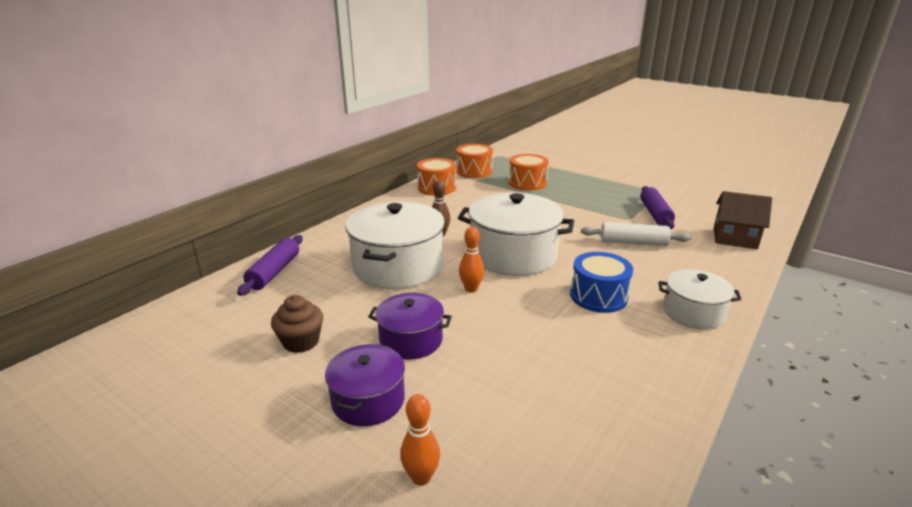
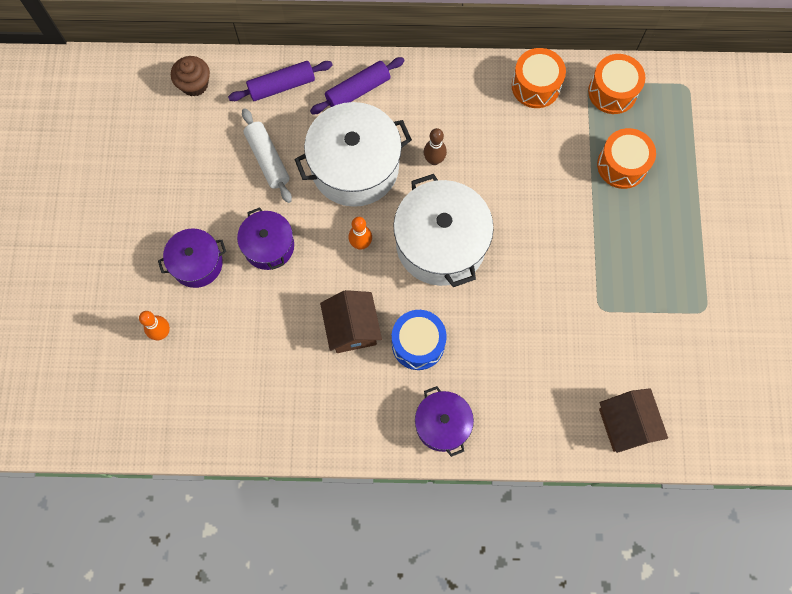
camera: 55 degrees right, 45 degrees up
brown cupcake [271,295,323,353] -> brown cupcake moved to [171,56,210,97]
white rolling pin [581,222,691,246] -> white rolling pin moved to [242,108,292,203]
purple rolling pin [640,186,675,229] -> purple rolling pin moved to [310,57,405,114]
white pot [658,269,742,330] -> purple pot [415,386,474,457]
none -> brown house [320,290,382,353]

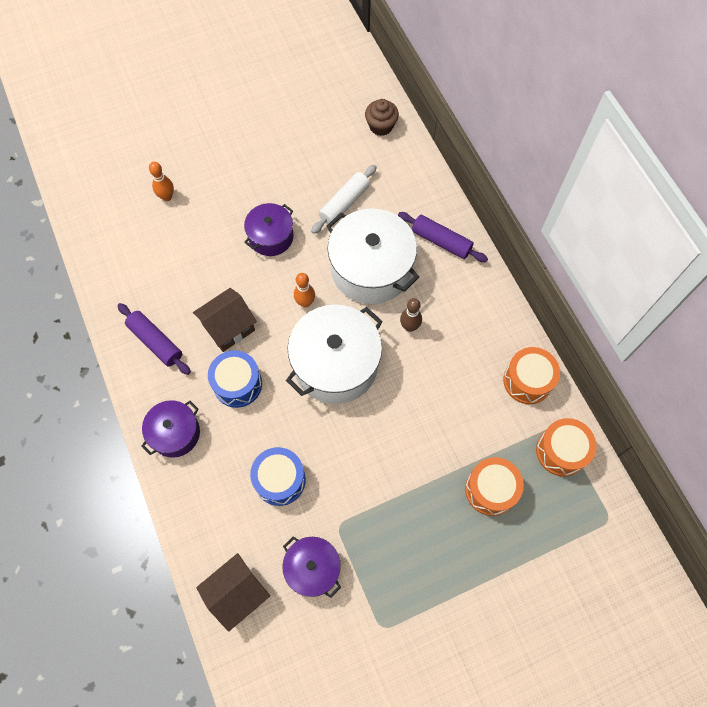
camera: 65 degrees right, 5 degrees down
purple pot [158,229,226,288] -> purple pot moved to [282,537,341,598]
purple rolling pin [228,61,333,101] -> purple rolling pin moved to [117,303,191,375]
none -> blue drum [250,447,306,506]

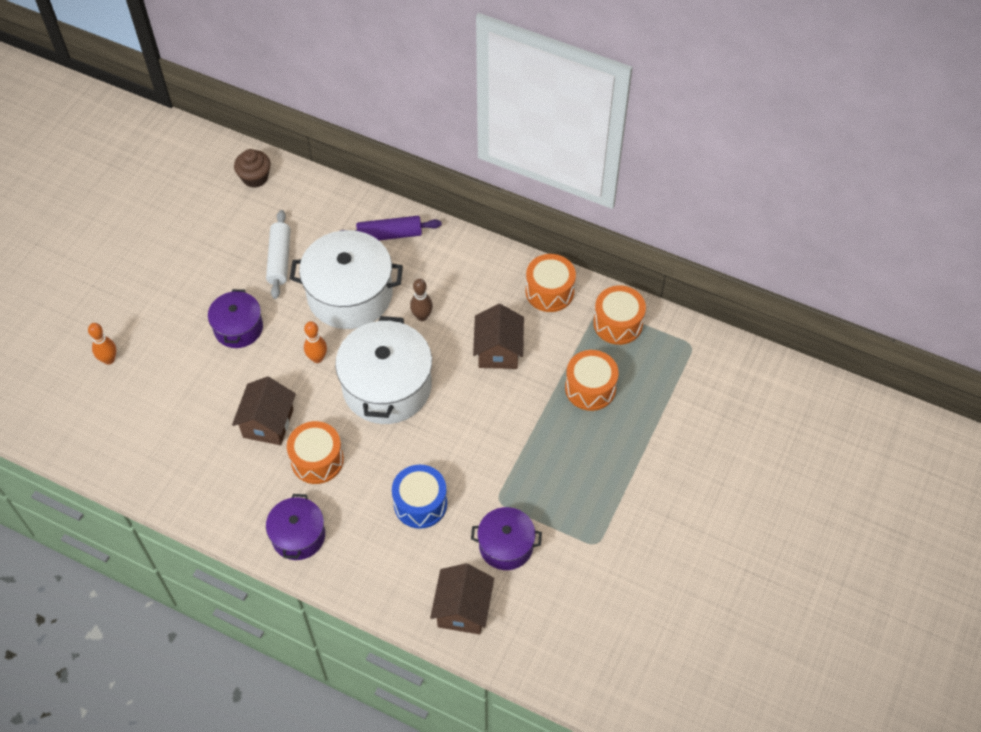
camera: 40 degrees left, 10 degrees down
purple rolling pin [117,303,191,375] -> none
blue drum [208,350,262,408] -> orange drum [287,421,344,484]
none -> brown house [473,304,524,369]

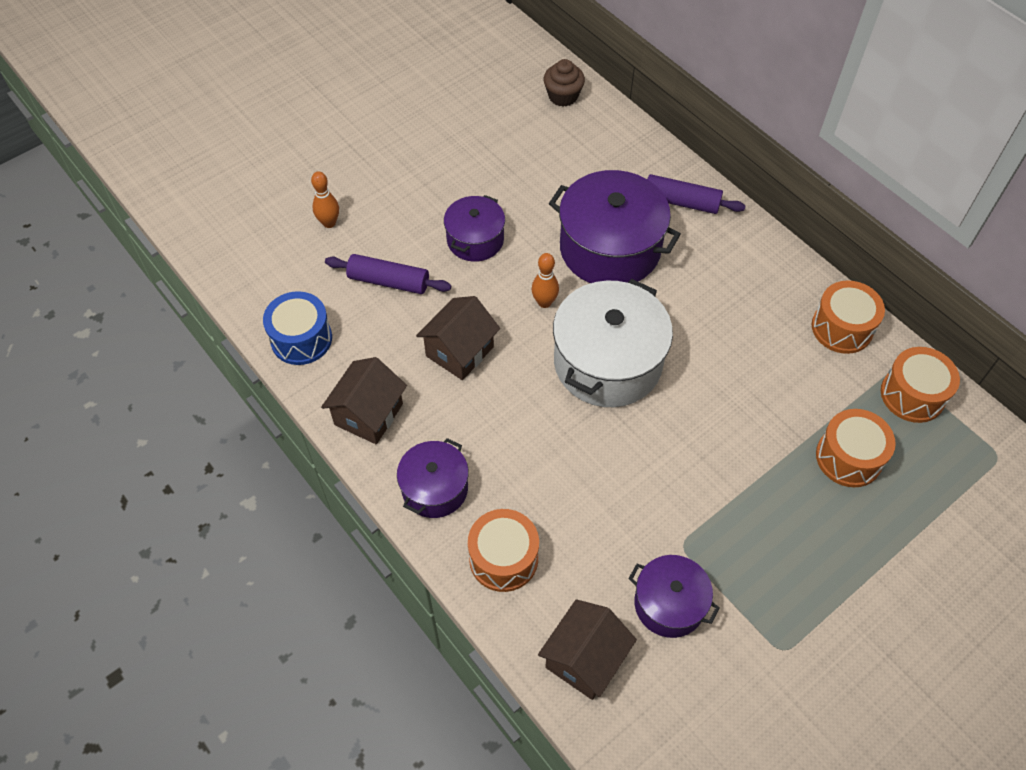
camera: 25 degrees right, 0 degrees up
white rolling pin [266,210,291,299] -> none
orange drum [287,421,344,484] -> orange drum moved to [468,509,539,592]
white pot [290,230,403,329] -> purple pot [549,170,681,283]
blue drum [392,465,447,529] -> blue drum moved to [263,291,332,365]
brown bowling pin [410,279,433,321] -> none
brown house [473,304,524,369] -> brown house moved to [321,357,407,444]
none -> purple rolling pin [325,254,451,294]

